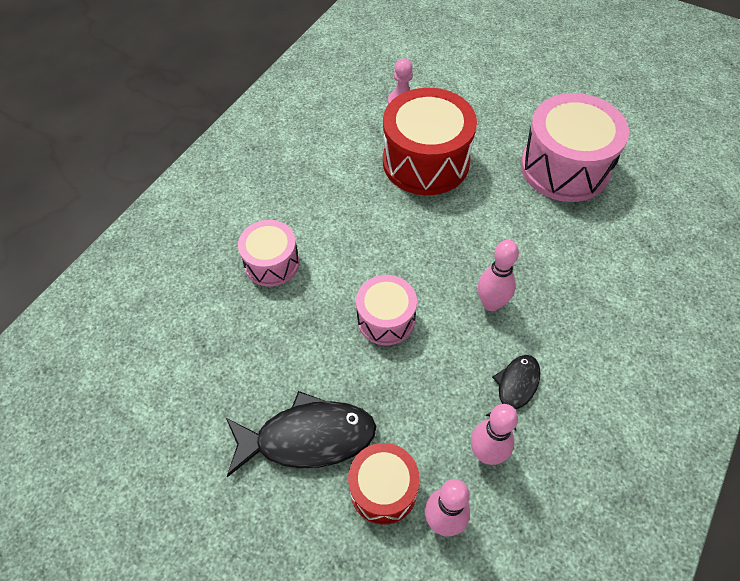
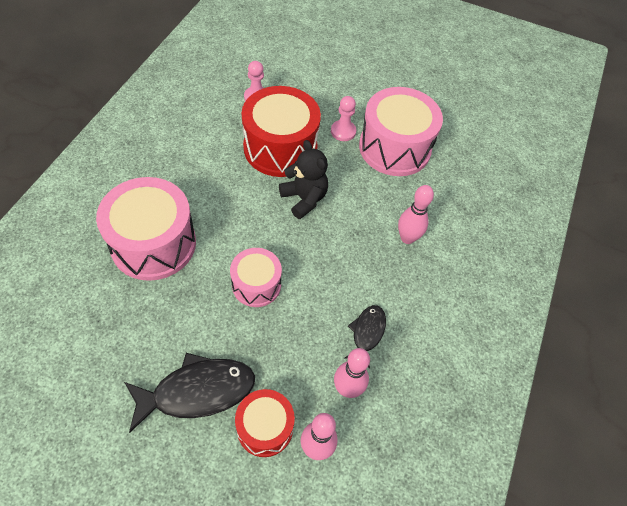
camera: 15 degrees left, 0 degrees up
pink drum [238,220,299,287] -> pink drum [96,177,196,281], size x1.75
pink bowling pin [478,240,519,311] -> pink bowling pin moved to [398,185,434,244]
none -> black teddy bear [279,140,328,219]
none -> pink pawn [331,96,356,141]

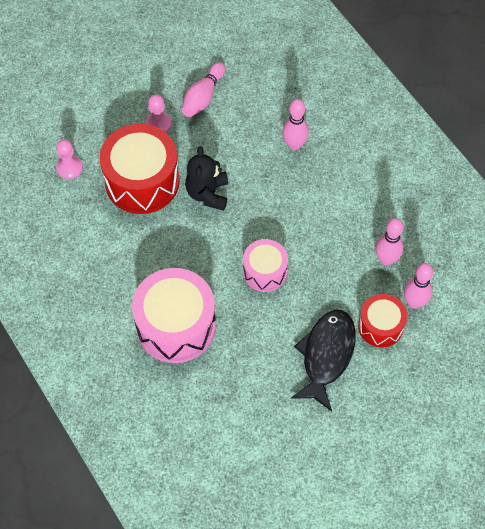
camera: 50 degrees left, 5 degrees up
black teddy bear [279,140,328,219] -> black teddy bear turned 90 degrees counterclockwise [185,146,228,211]
black fish [345,305,386,368] -> none
pink drum [359,87,443,176] -> pink bowling pin [182,62,225,117]

